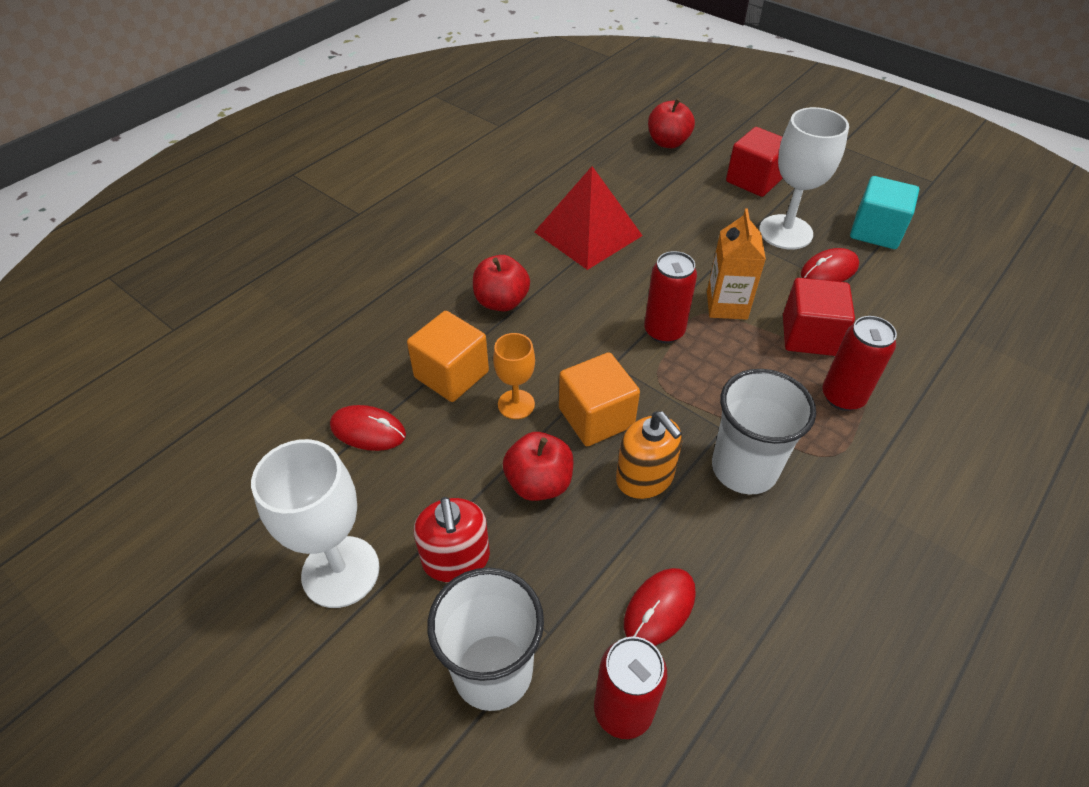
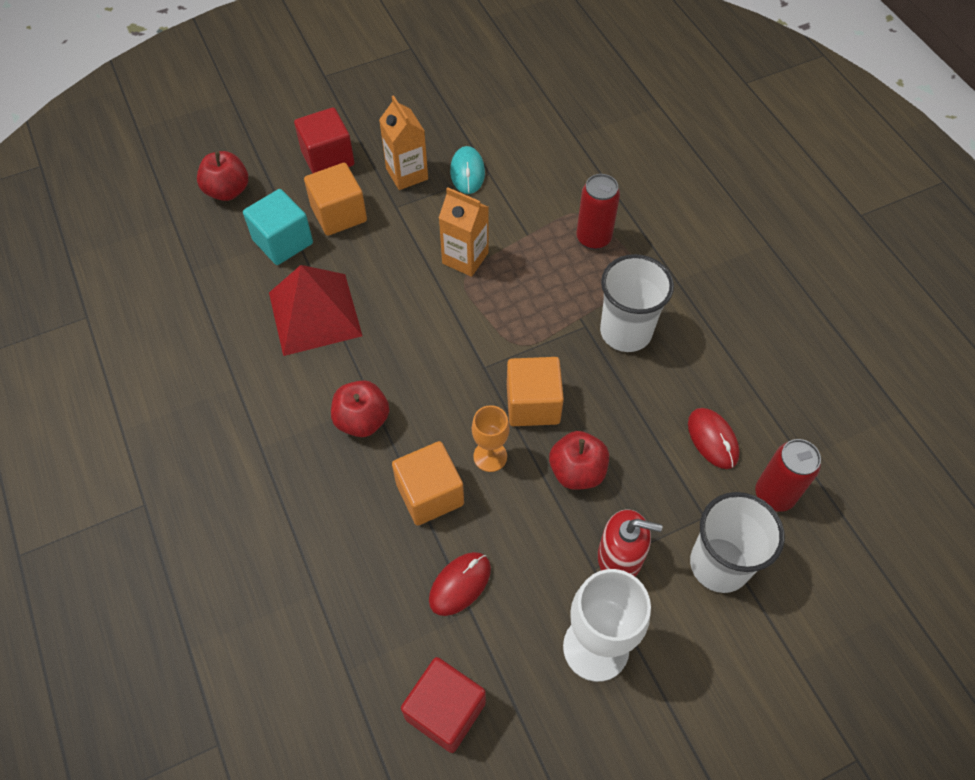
camera: 65 degrees left, 10 degrees up
orange soap dispenser [616,411,682,499] -> none
red can [644,251,697,343] -> none
white goblet [759,107,849,249] -> orange carton [379,95,428,190]
red cube [783,278,855,356] -> red cube moved to [401,657,486,753]
red mouse [801,248,859,282] -> turquoise mouse [450,146,485,194]
turquoise cube [850,176,919,249] -> turquoise cube moved to [243,189,313,265]
none -> orange cube [304,163,367,236]

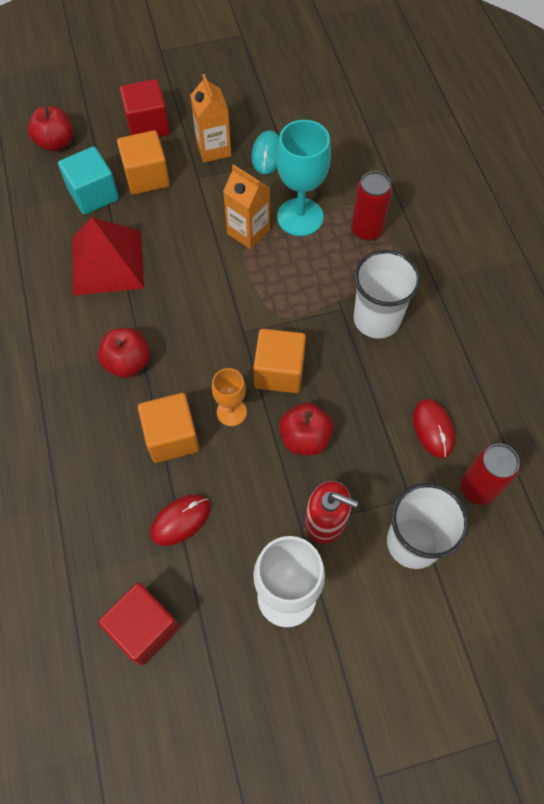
camera: 10 degrees right, 5 degrees up
none -> turquoise goblet [276,120,331,236]

